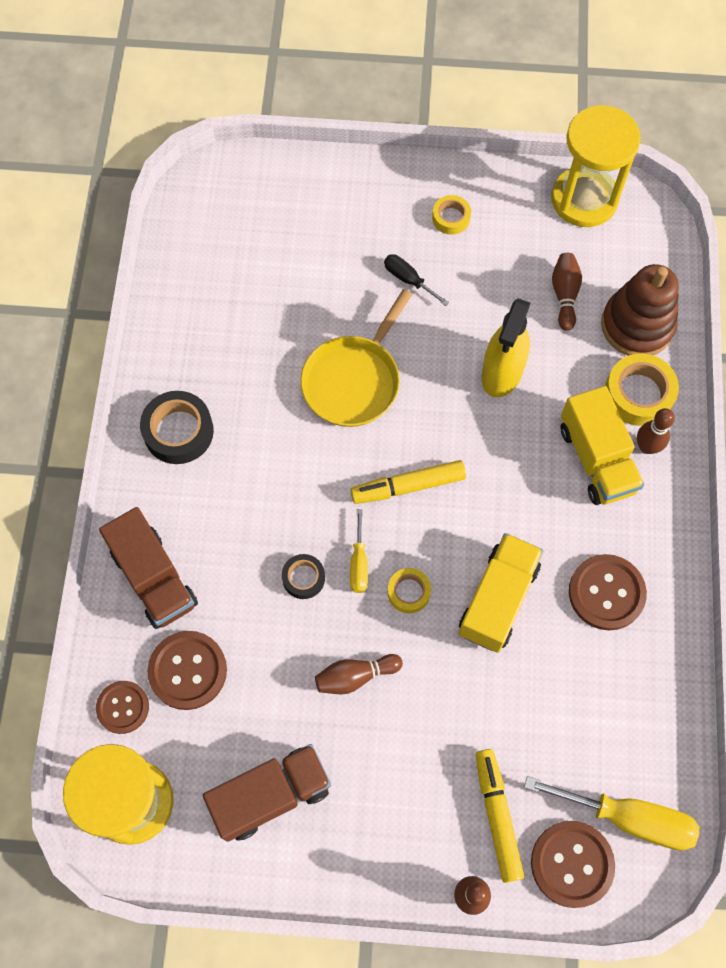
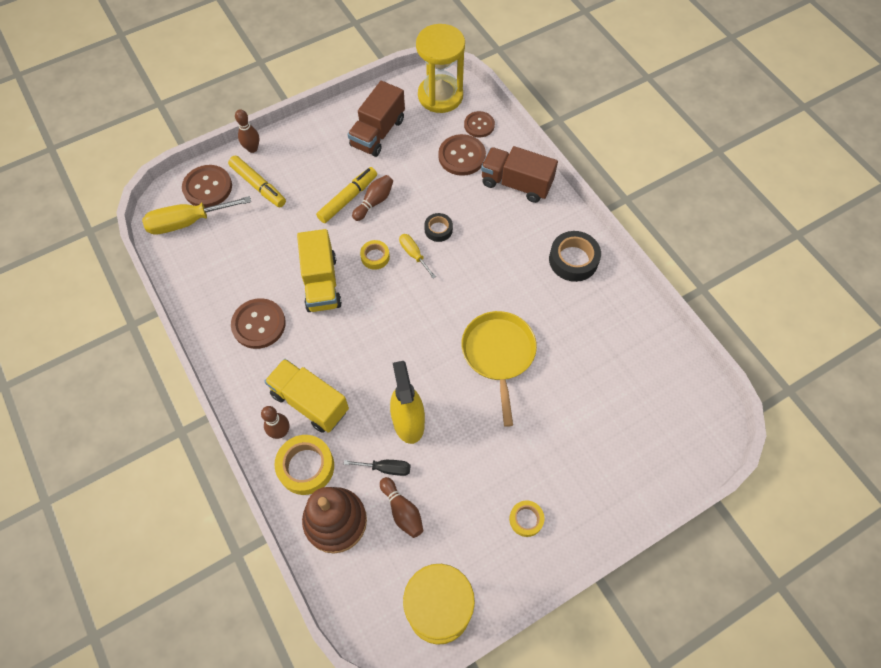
camera: 145 degrees right, 5 degrees down
yellow marker [351,460,466,504] -> yellow marker moved to [316,167,377,223]
black screwdriver [384,254,449,306] -> black screwdriver moved to [344,460,410,476]

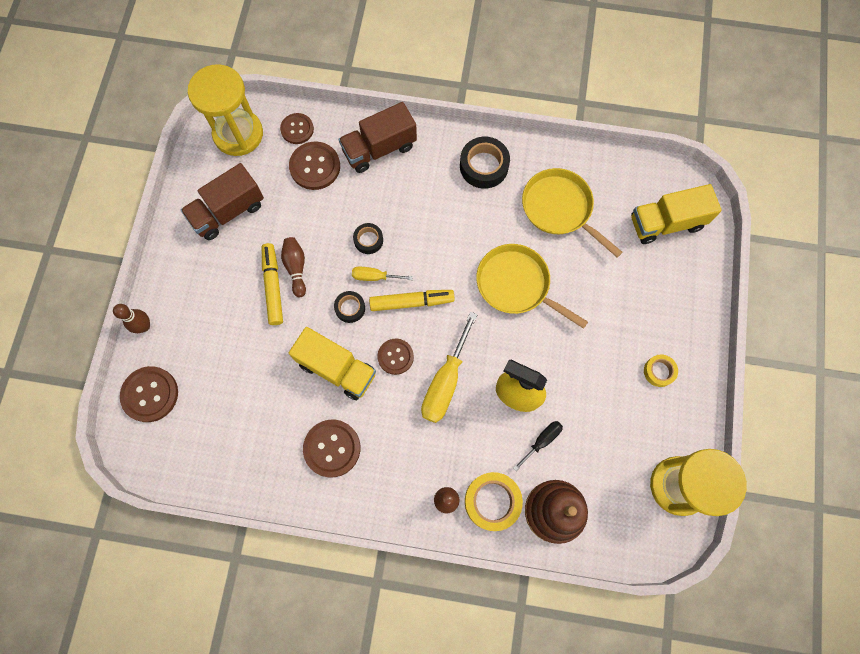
camera: 50 degrees left, 10 degrees up
yellow screwdriver [142,196,251,235] -> yellow screwdriver moved to [421,312,478,423]
yellow marker [228,156,286,207] -> yellow marker moved to [369,290,454,311]
yellow truck [264,359,349,433] -> yellow truck moved to [631,184,722,244]
brown truck [348,81,405,157] -> brown truck turned 75 degrees clockwise [181,163,264,240]
yellow tape [360,240,390,270] -> black tape [334,291,365,323]
brown bowling pin [380,477,424,538] -> none
none -> brown button [377,339,414,375]
none -> yellow pan [522,168,623,258]

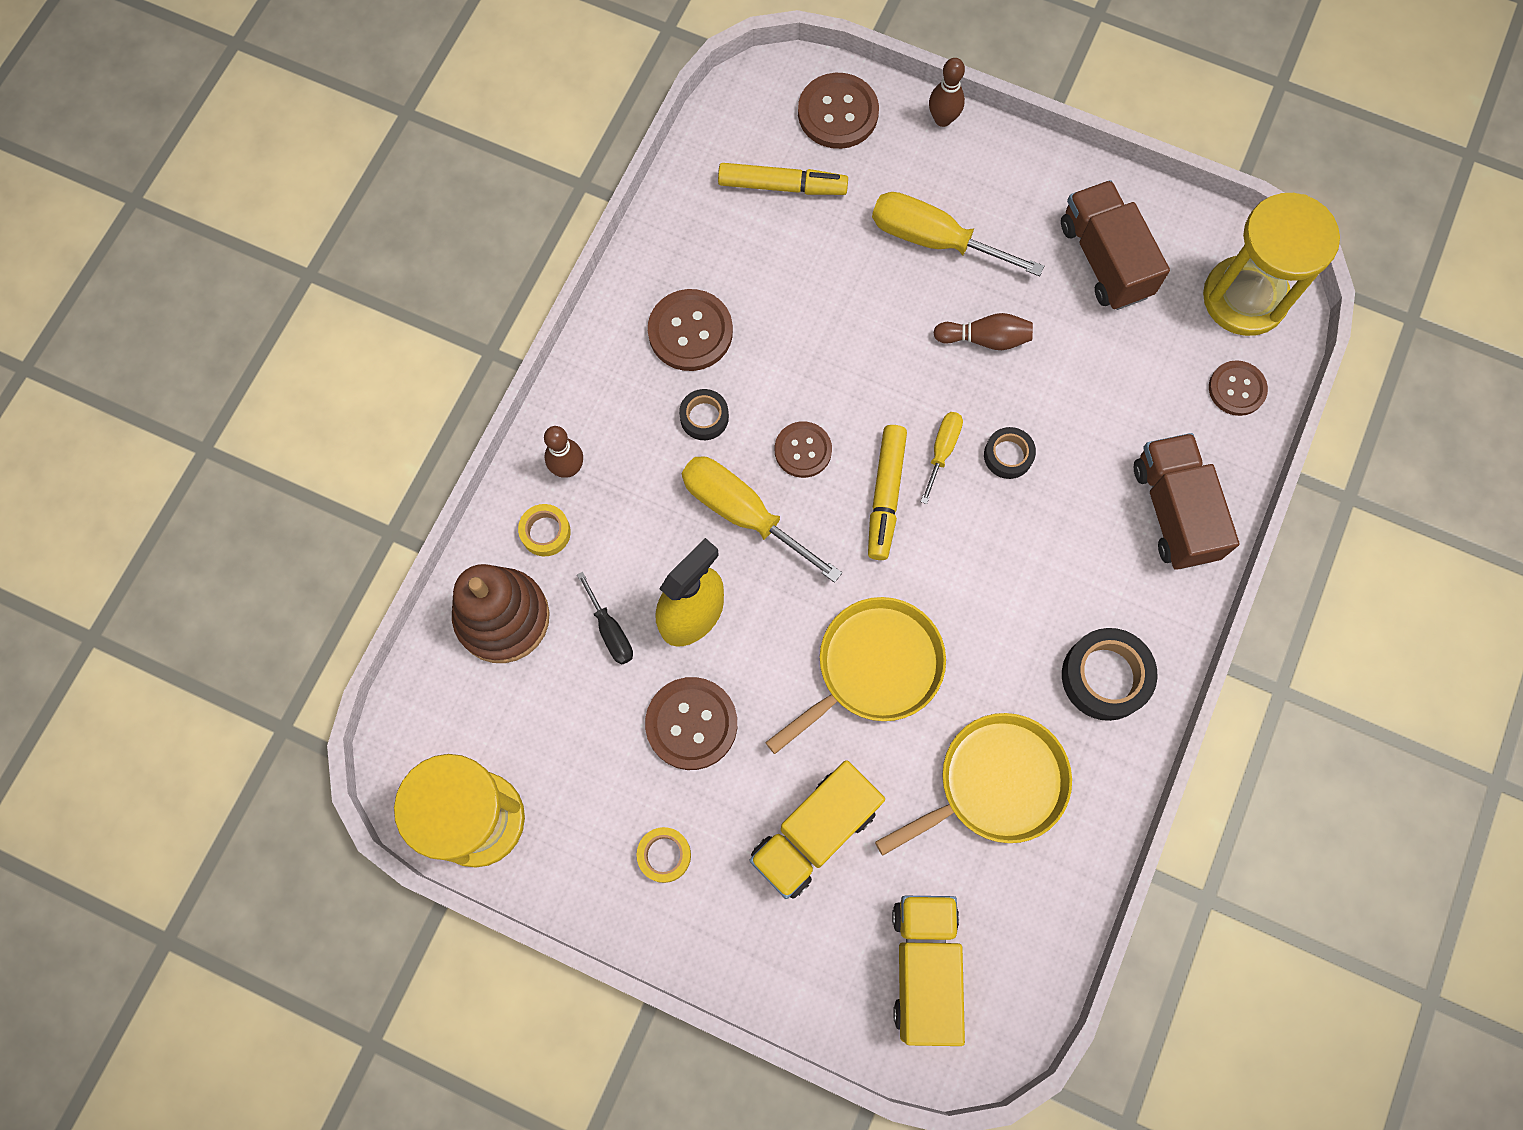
camera: 105 degrees right, 0 degrees up
yellow marker [262,243,283,325] -> yellow marker moved to [718,163,848,195]
brown button [289,141,340,190] -> brown button moved to [645,677,737,770]
yellow truck [289,327,376,400] -> yellow truck moved to [750,760,885,899]
black tape [334,291,365,323] -> black tape moved to [679,389,729,440]
yellow tape [465,472,523,531] -> yellow tape [518,504,571,556], size x0.58
none -> yellow screwdriver [872,192,1044,276]

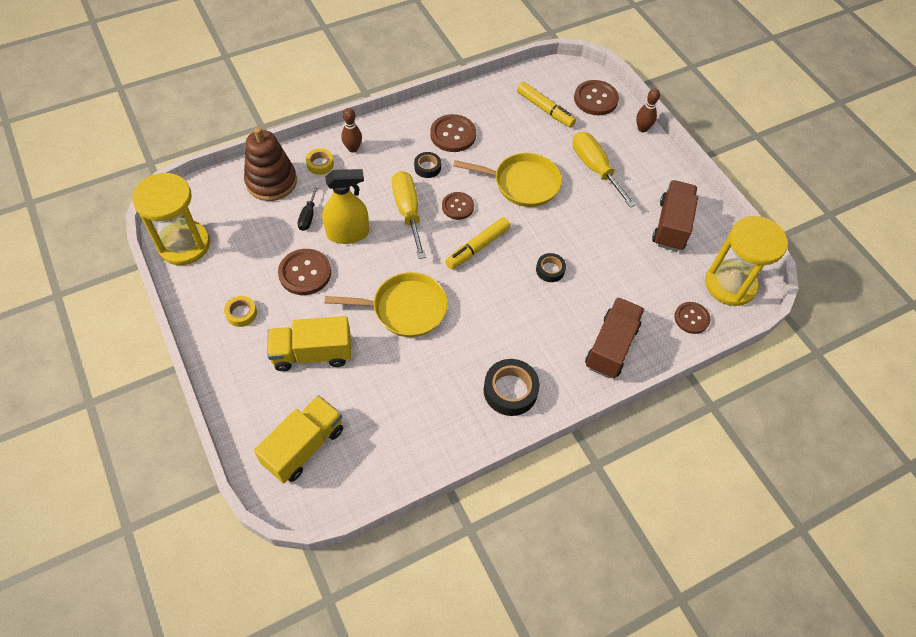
camera: 35 degrees right, 15 degrees down
yellow pan [875,713,1072,856] -> yellow pan moved to [453,153,562,207]
yellow screwdriver [921,412,963,504] -> none
brown bowling pin [933,313,1033,350] -> none

